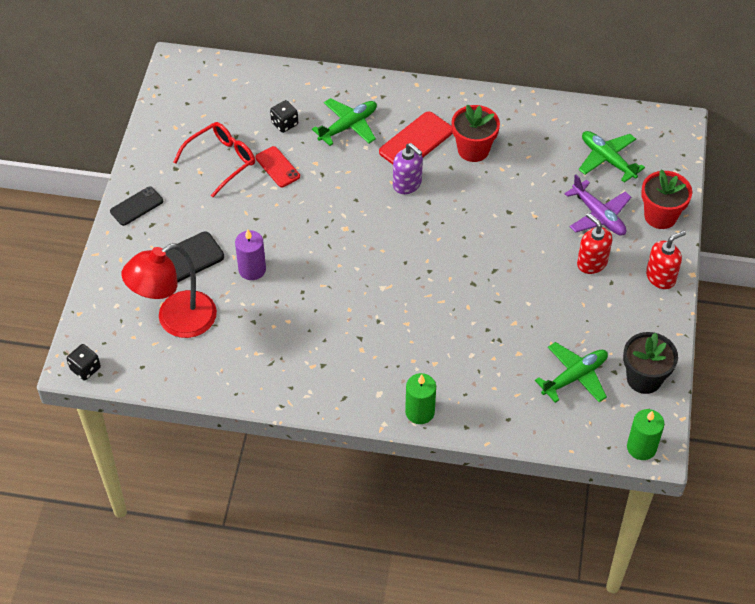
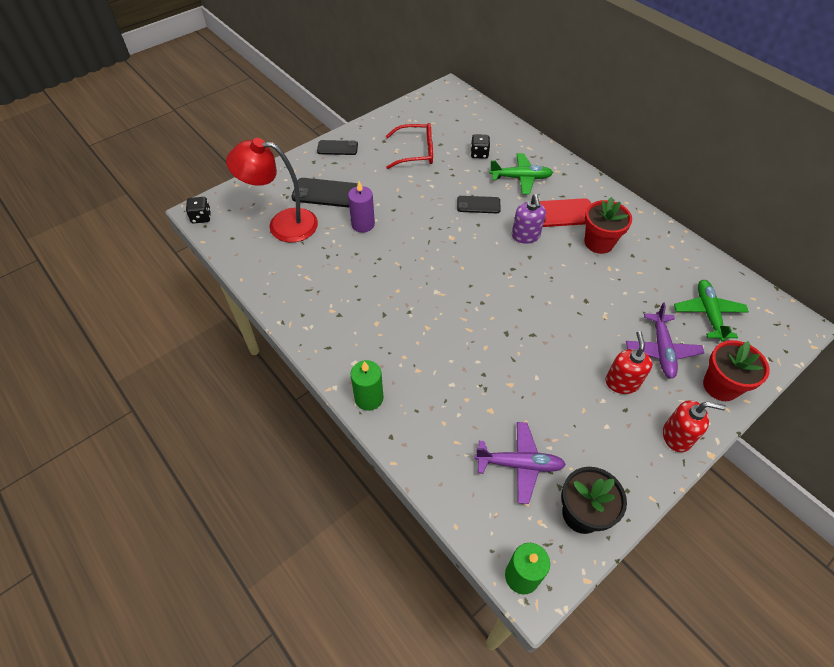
camera: 40 degrees right, 0 degrees up
red phone [255,146,300,187] -> none
green plane [535,342,608,403] -> purple plane [475,422,566,504]
none -> black phone [457,196,501,213]

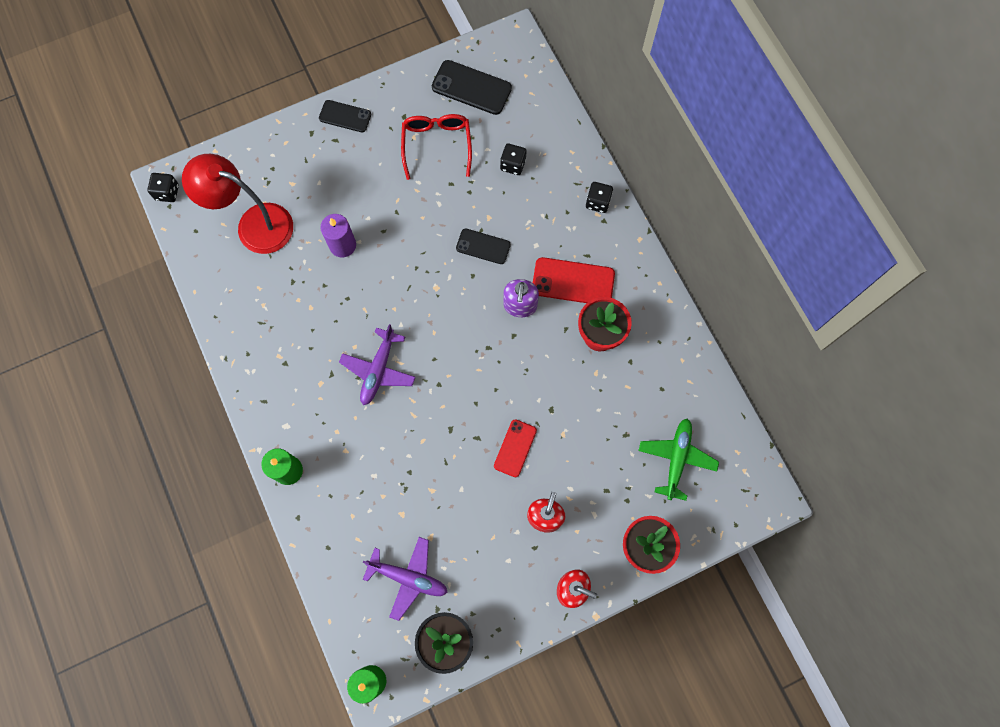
camera: 15 degrees right, 20 degrees up
black phone [291,178,358,208] -> black phone moved to [432,60,512,115]
red glasses [386,123,433,169] -> red glasses turned 105 degrees counterclockwise [401,114,472,180]
green plane [489,153,553,194] -> none
purple plane [626,303,704,379] -> purple plane moved to [339,324,416,405]
none -> red phone [494,419,537,477]
none -> black dice [586,182,613,213]

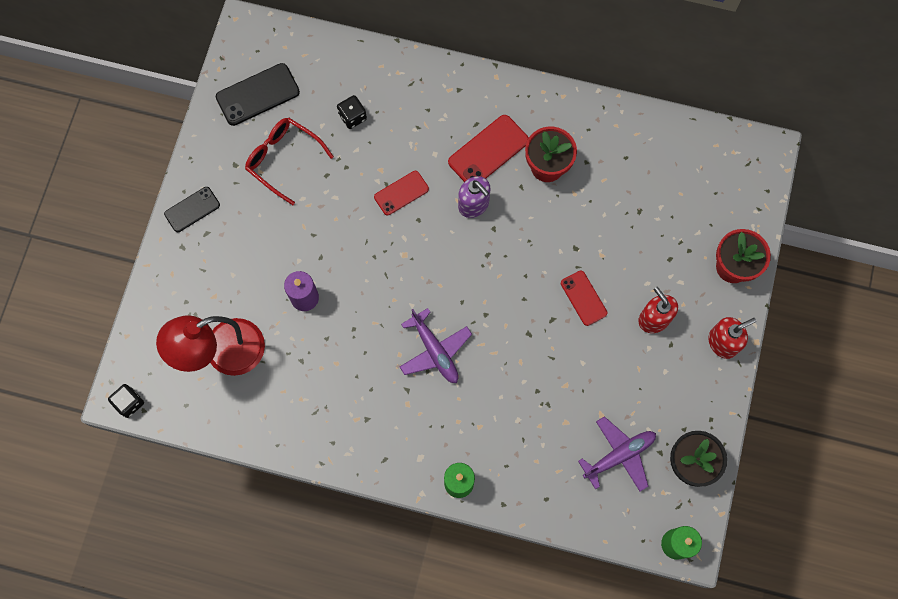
camera: 50 degrees left, 0 degrees up
black phone [456,228,511,264] -> red phone [374,171,429,215]
black dice [586,182,613,213] -> none
green plane [638,419,719,501] -> none

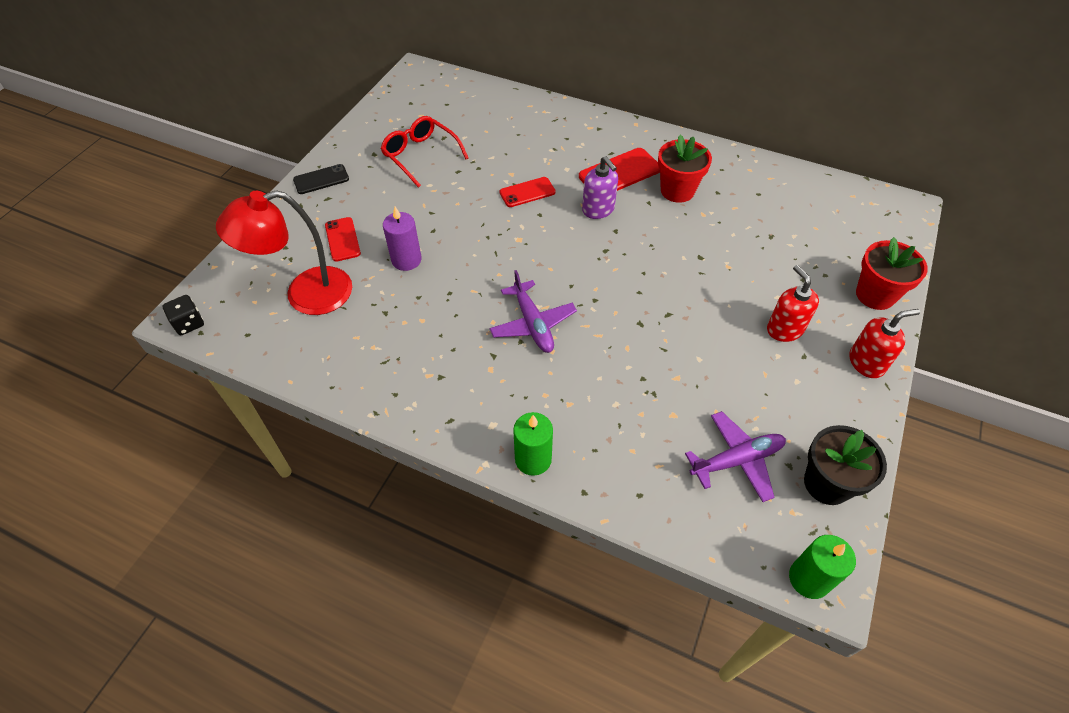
camera: 10 degrees right, 20 degrees down
black phone [216,63,300,126] -> none
black dice [337,95,367,129] -> none
red phone [561,271,607,326] -> red phone moved to [325,217,361,262]

